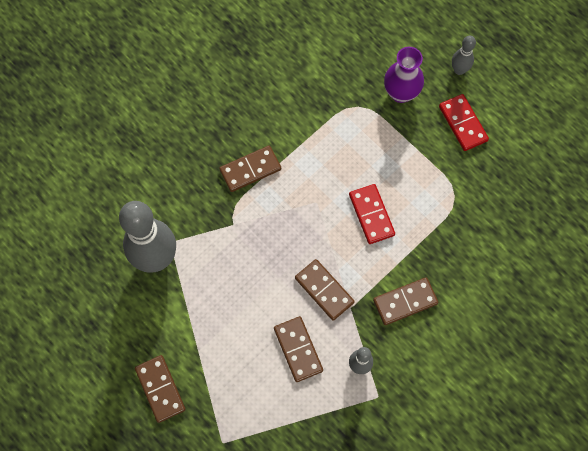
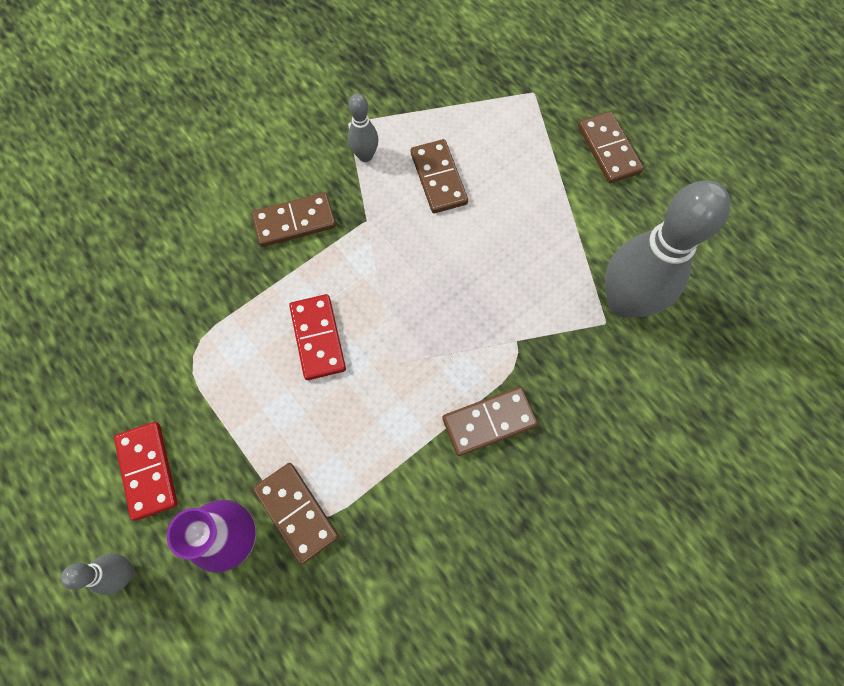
camera: 175 degrees left, 0 degrees up
brown domino [295,259,355,321] -> brown domino moved to [253,463,339,564]

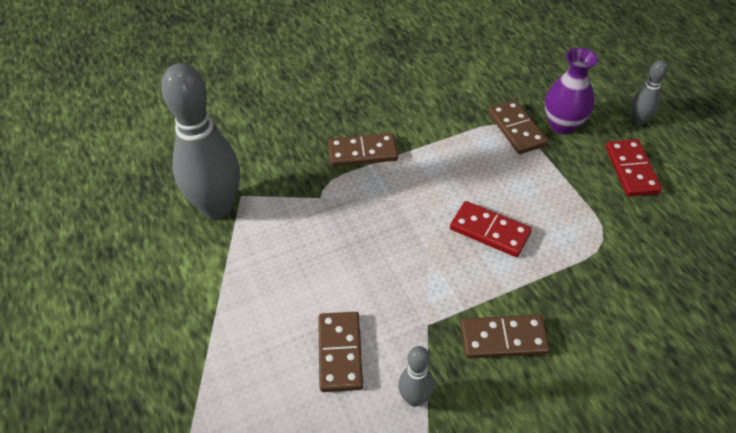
camera: 165 degrees left, 20 degrees down
red domino [289,294,346,380] -> red domino turned 60 degrees counterclockwise [450,201,532,257]
brown domino [578,111,644,183] -> none

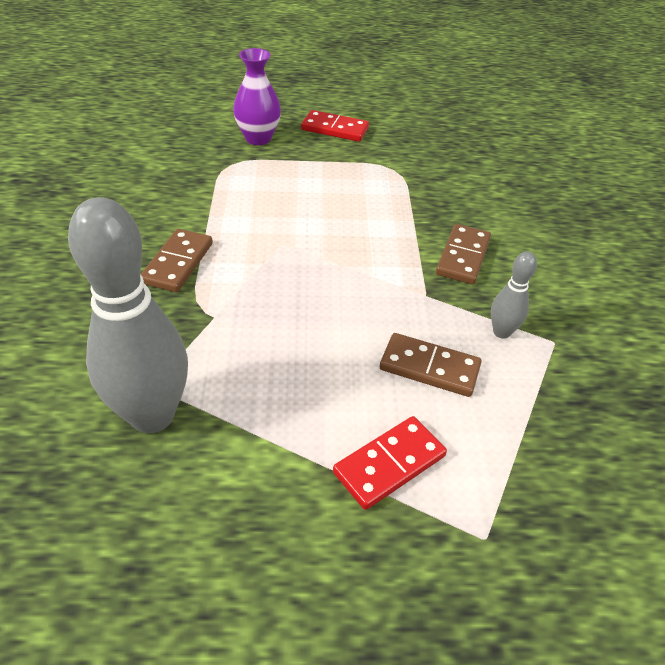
camera: 70 degrees left, 5 degrees down
red domino [450,201,532,257] -> red domino moved to [333,416,447,510]
brown domino [488,100,548,154] -> none
grey bowling pin [631,60,668,125] -> none

